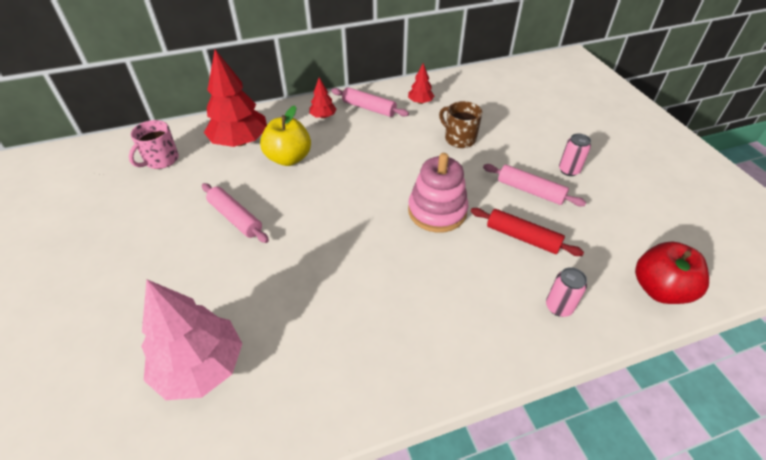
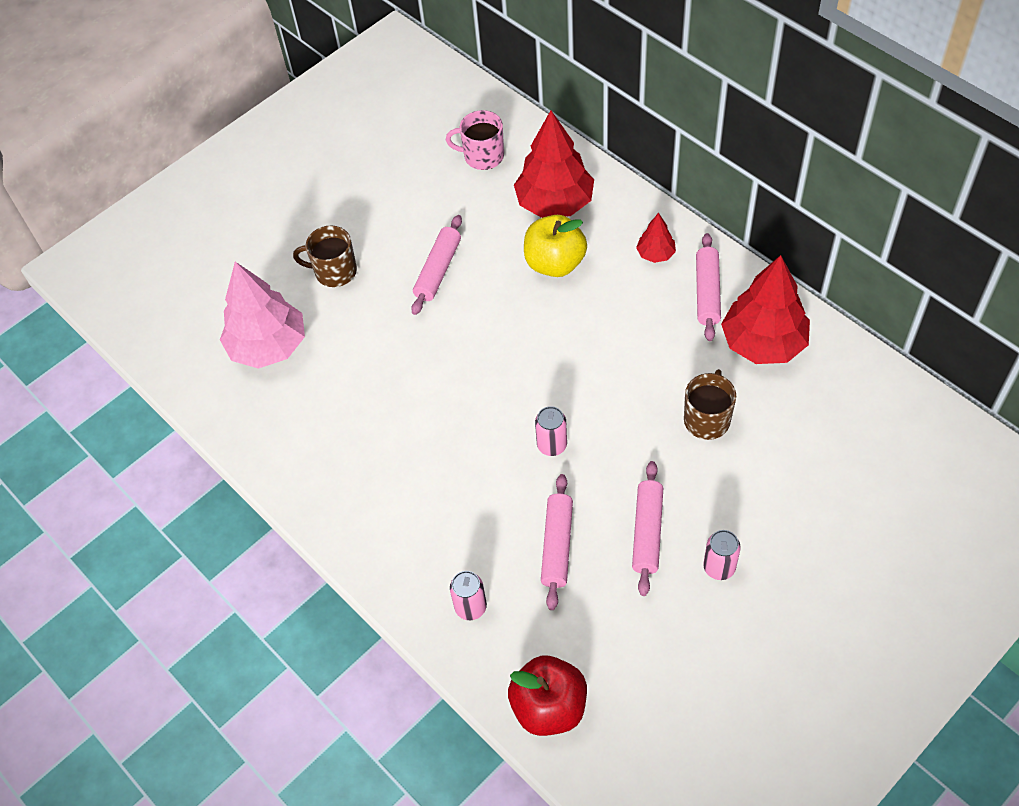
camera: 70 degrees right, 10 degrees up
red tree [408,63,434,104] -> red tree [721,255,810,364], size x2.09
pink stacking toy [408,153,468,233] -> pink can [535,406,567,456]
red rolling pin [471,208,584,256] -> pink rolling pin [541,474,573,610]
none -> brown mug [293,225,357,287]

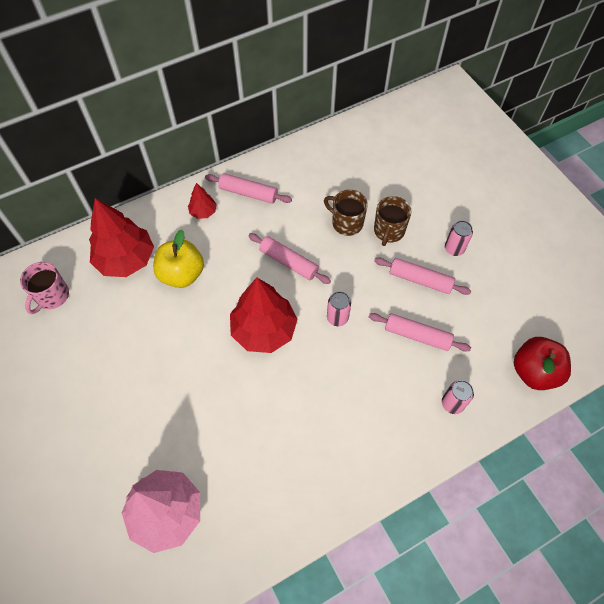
camera: 80 degrees left, 5 degrees up
brown mug [293,225,357,287] -> brown mug moved to [374,196,411,246]
pink rolling pin [411,215,462,315] -> pink rolling pin moved to [248,233,331,284]
red tree [721,255,810,364] -> red tree moved to [230,278,298,353]

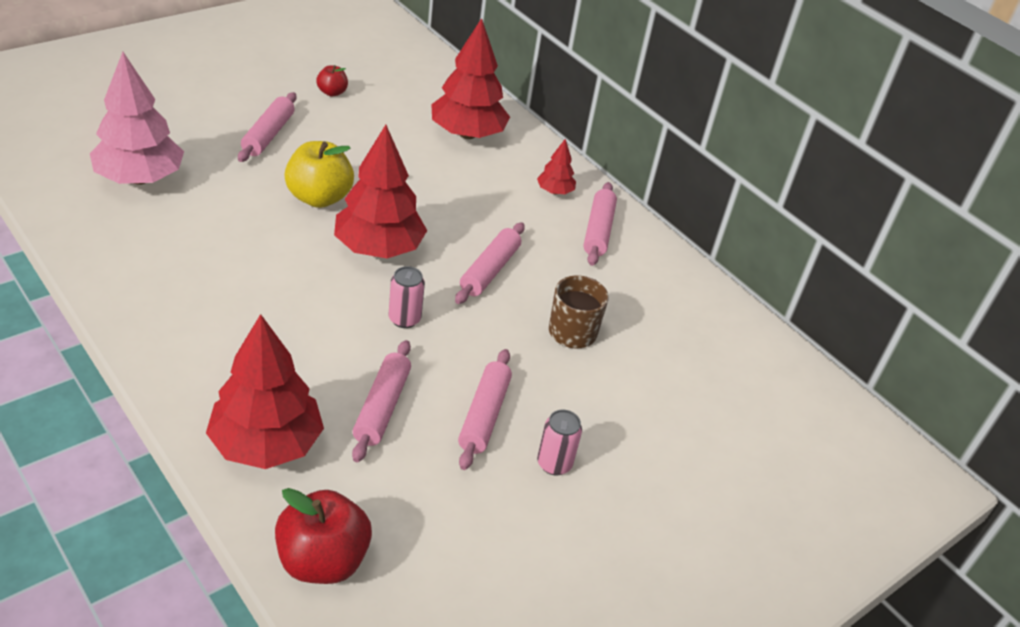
camera: 75 degrees right, 20 degrees down
pink mug [20,262,69,314] -> none
yellow apple [153,230,204,288] -> yellow apple moved to [284,141,354,208]
brown mug [374,196,411,246] -> none
pink can [442,380,474,414] -> red tree [206,314,324,469]
none -> pink rolling pin [238,92,297,162]
none -> red apple [316,65,348,96]

